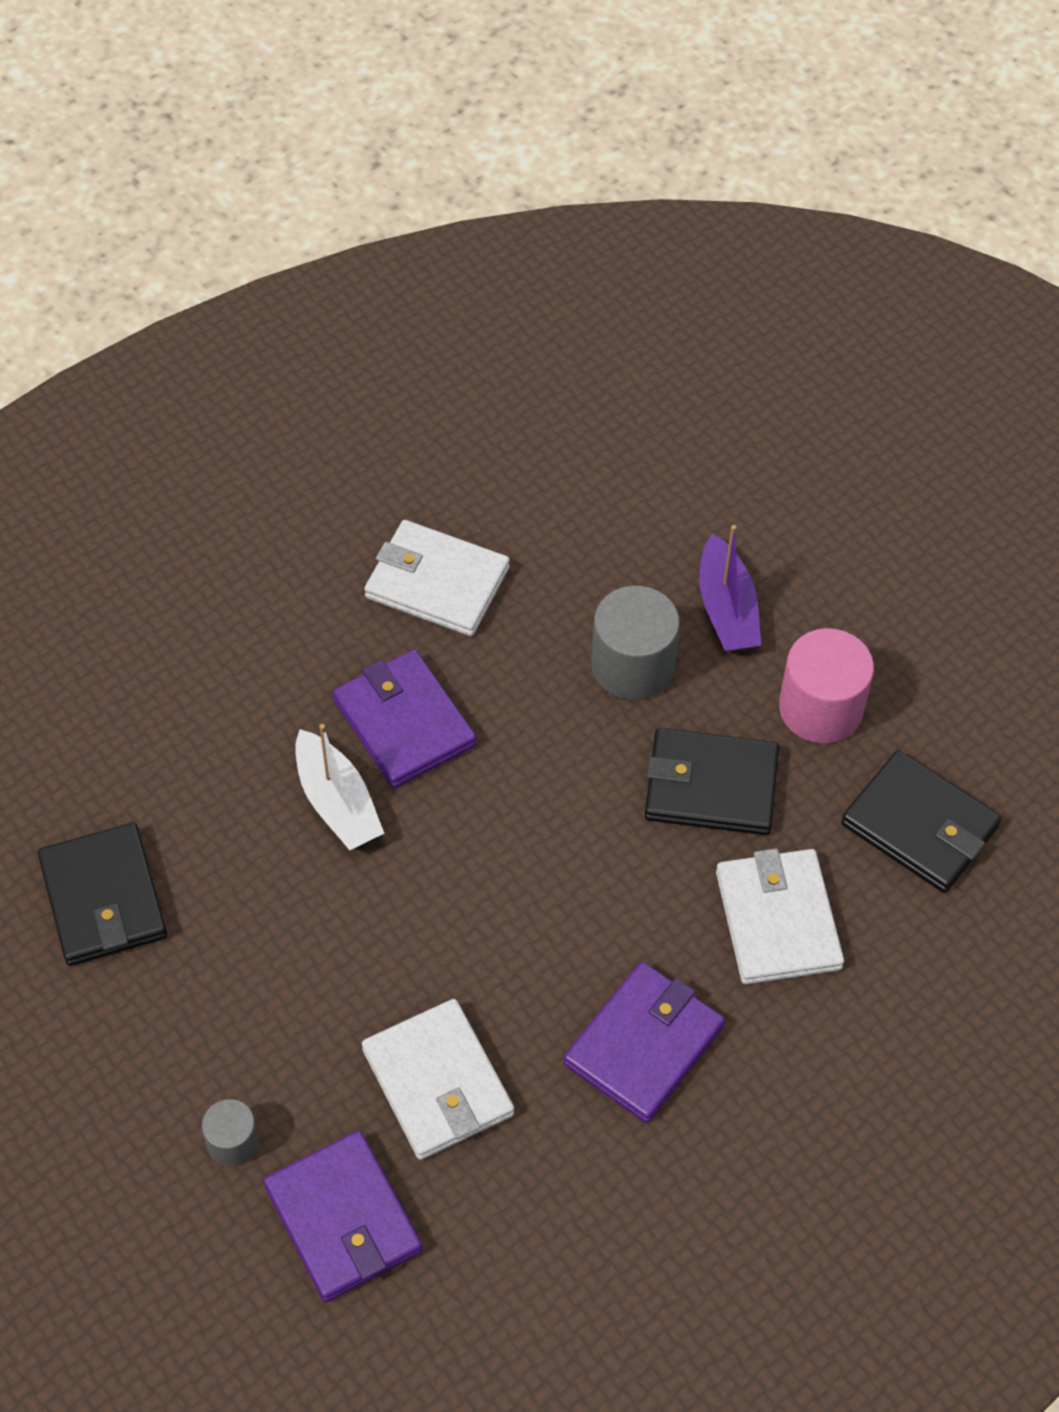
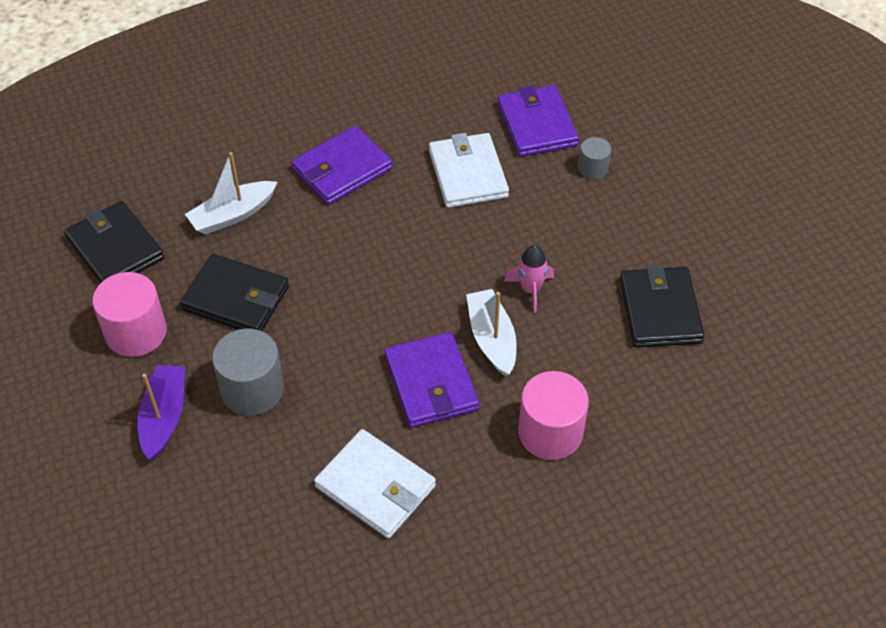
camera: 165 degrees left, 5 degrees down
white wallet [716,849,844,985] -> white boat [185,152,277,235]
none -> pink rocket [504,245,554,313]
none -> pink cylinder [518,371,589,460]

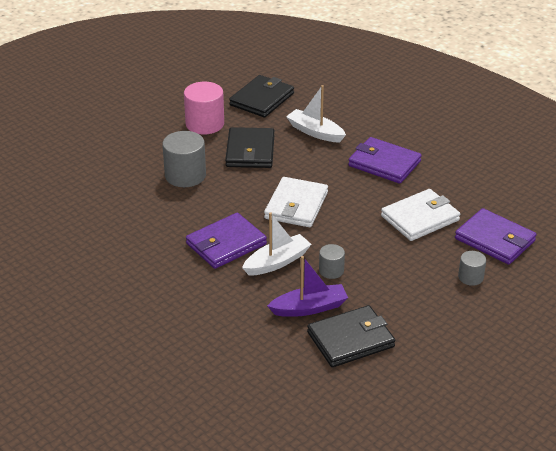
camera: 70 degrees right, 15 degrees down
purple boat [137,365,185,460] -> purple boat moved to [267,256,348,317]
white wallet [314,429,436,539] -> white wallet moved to [264,177,328,227]
purple wallet [498,85,579,157] -> purple wallet turned 75 degrees clockwise [455,208,537,265]
pink rocket [504,245,554,313] -> grey cylinder [319,244,345,279]
pink cylinder [518,371,589,460] -> none

